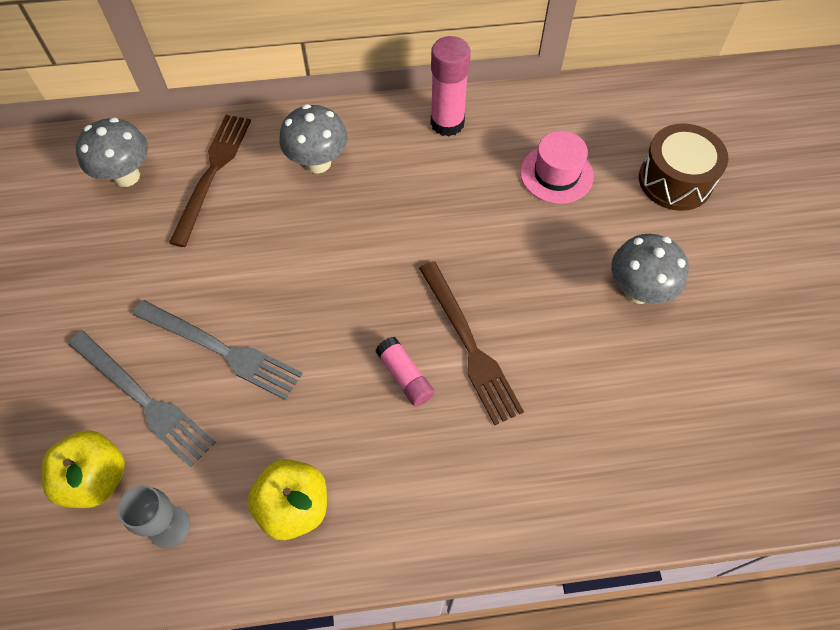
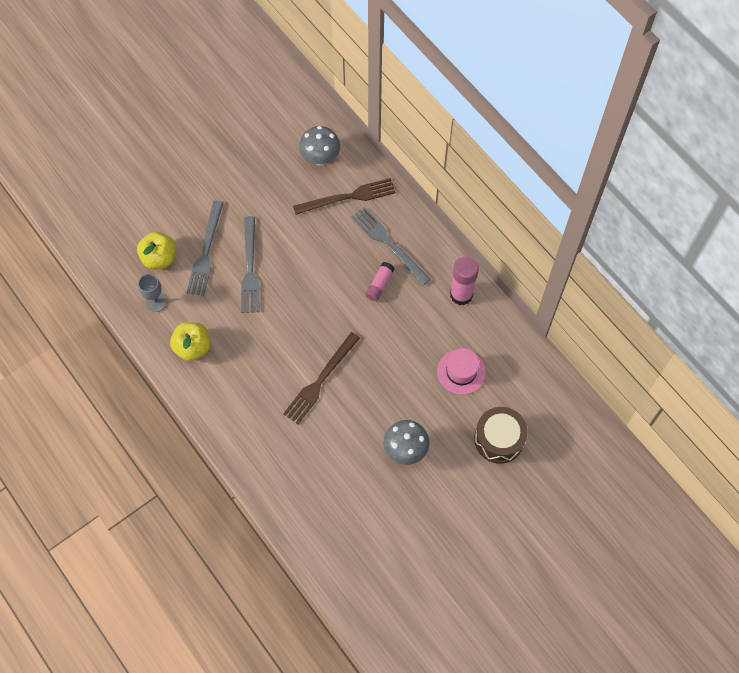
camera: 60 degrees right, 5 degrees up
grey mushroom [279,104,348,174] -> grey fork [351,207,431,285]
pink glue stick [375,337,435,407] -> pink glue stick moved to [365,262,395,301]

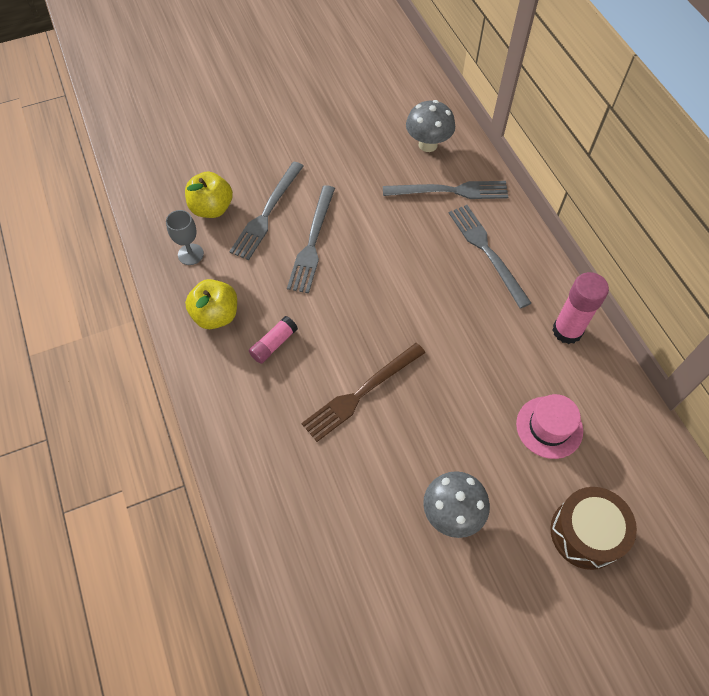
camera: 15 degrees right, 5 degrees down
brown fork [293,178,396,215] -> grey fork [383,181,508,199]
pink glue stick [365,262,395,301] -> pink glue stick moved to [249,316,298,364]

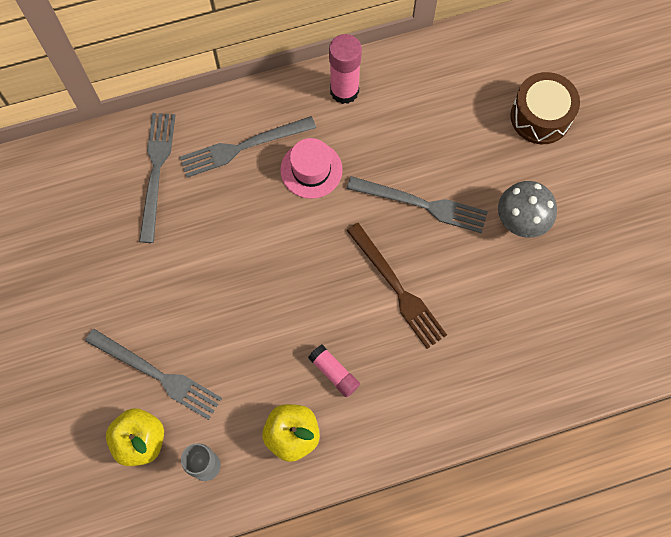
camera: 85 degrees left, 10 degrees up
grey fork [287,185,335,293] -> grey fork moved to [347,176,488,233]
grey mushroom [406,100,455,152] -> none
pink hat [516,394,583,459] -> pink hat moved to [280,138,343,199]

